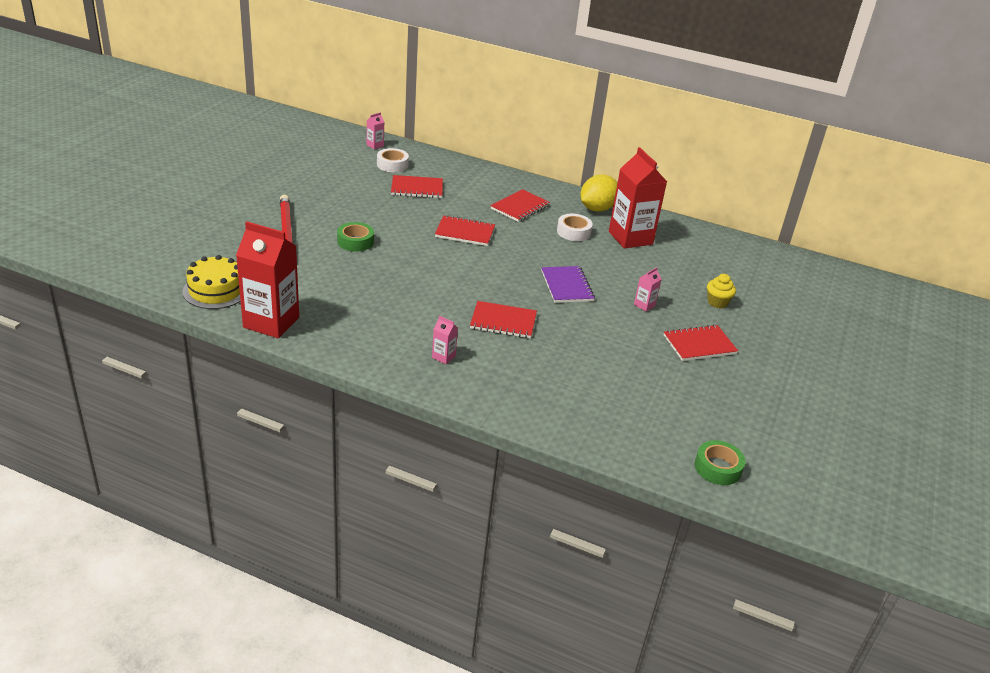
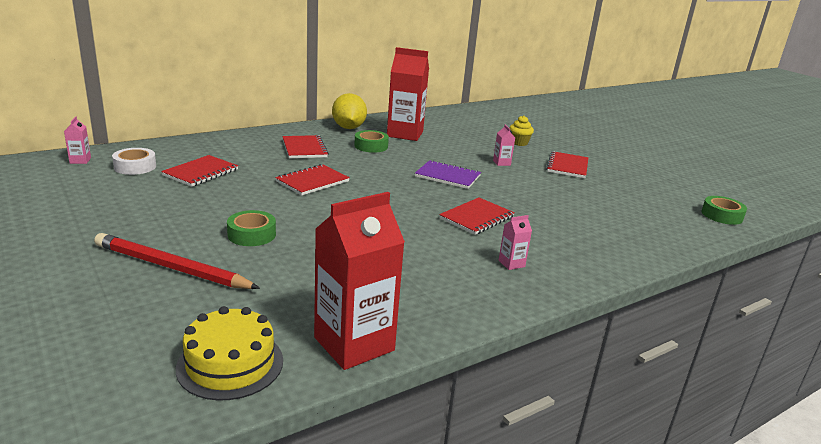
camera: 55 degrees left, 10 degrees down
white tape [557,214,593,241] -> green tape [354,130,389,153]

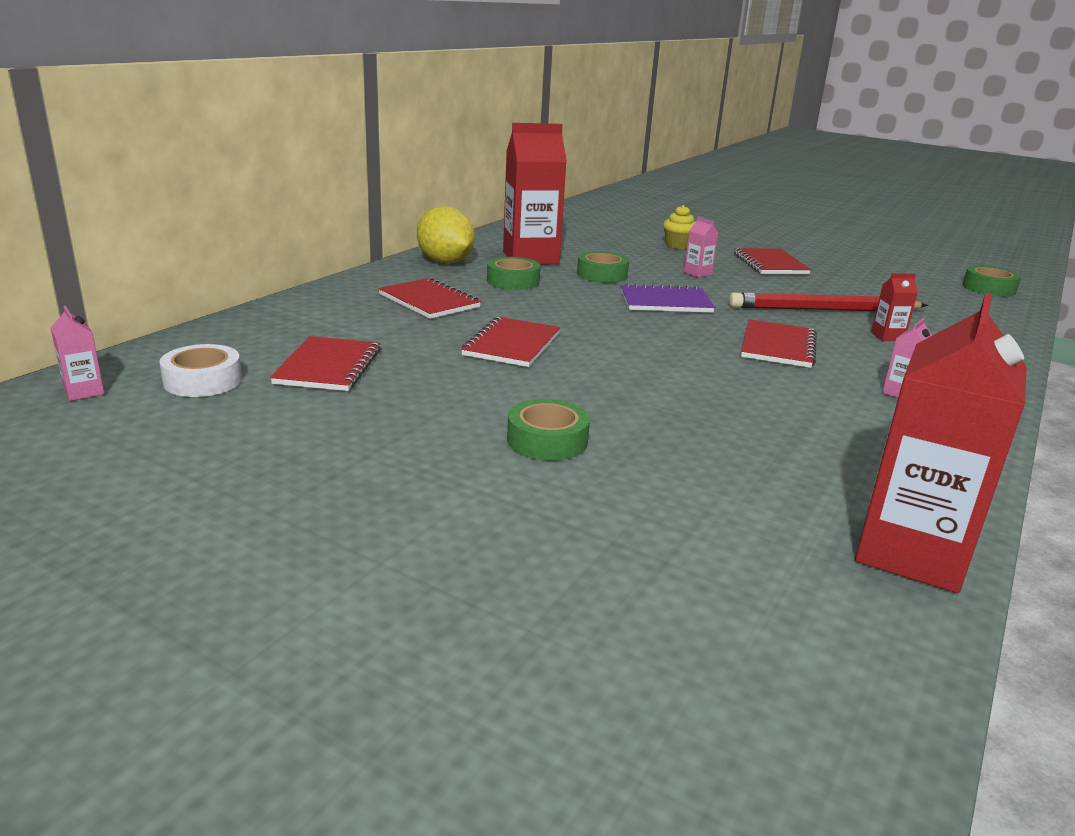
camera: 25 degrees left, 0 degrees up
red pencil [94,233,260,289] -> red pencil moved to [729,292,928,311]
yellow cake [176,306,283,401] -> none
none -> green tape [577,251,629,283]
none -> red carton [871,273,918,341]

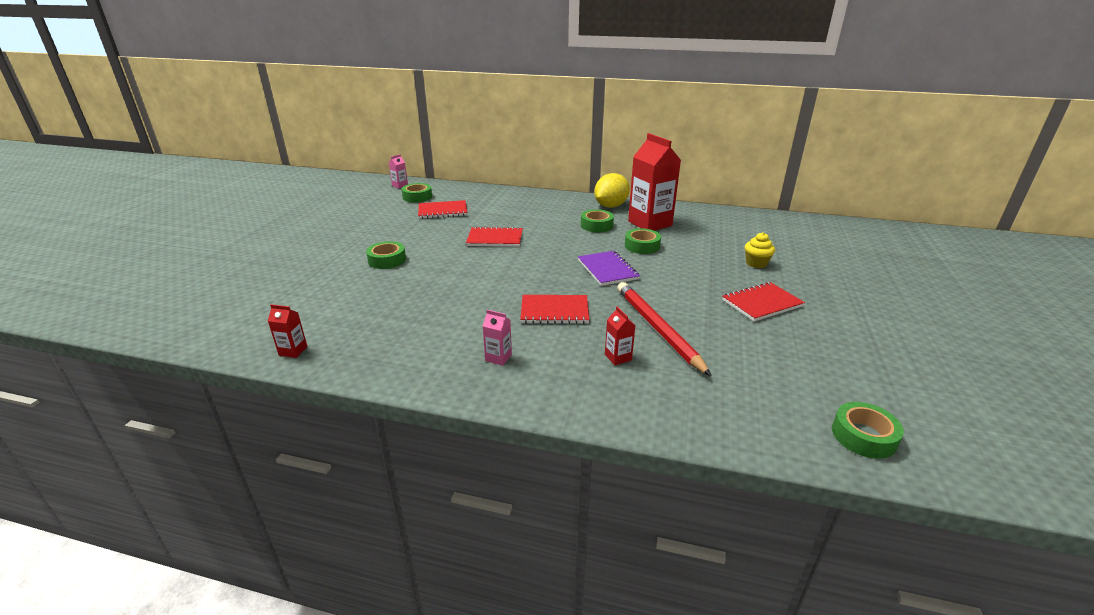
camera: 75 degrees right, 5 degrees up
white tape [159,344,242,397] -> green tape [402,183,432,203]
red notebook [378,277,481,319] -> none
pink carton [684,217,718,278] -> none
red carton [855,293,1027,593] -> red carton [268,304,307,358], size x0.42

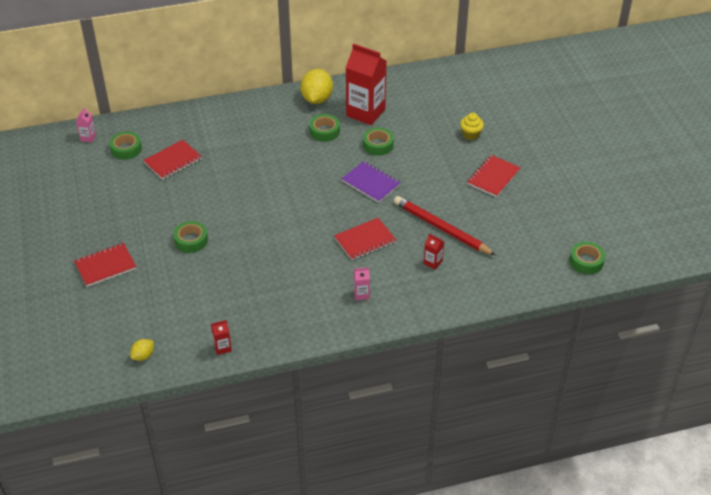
camera: 30 degrees left, 15 degrees up
red notebook [466,226,523,247] -> red notebook moved to [74,243,136,287]
none -> yellow lemon [130,339,154,361]

